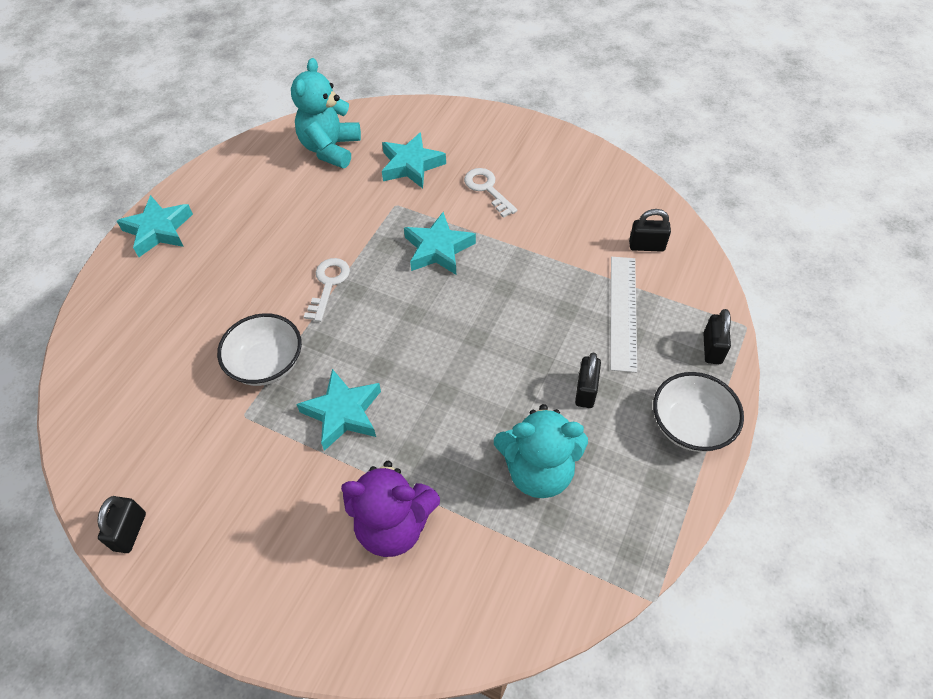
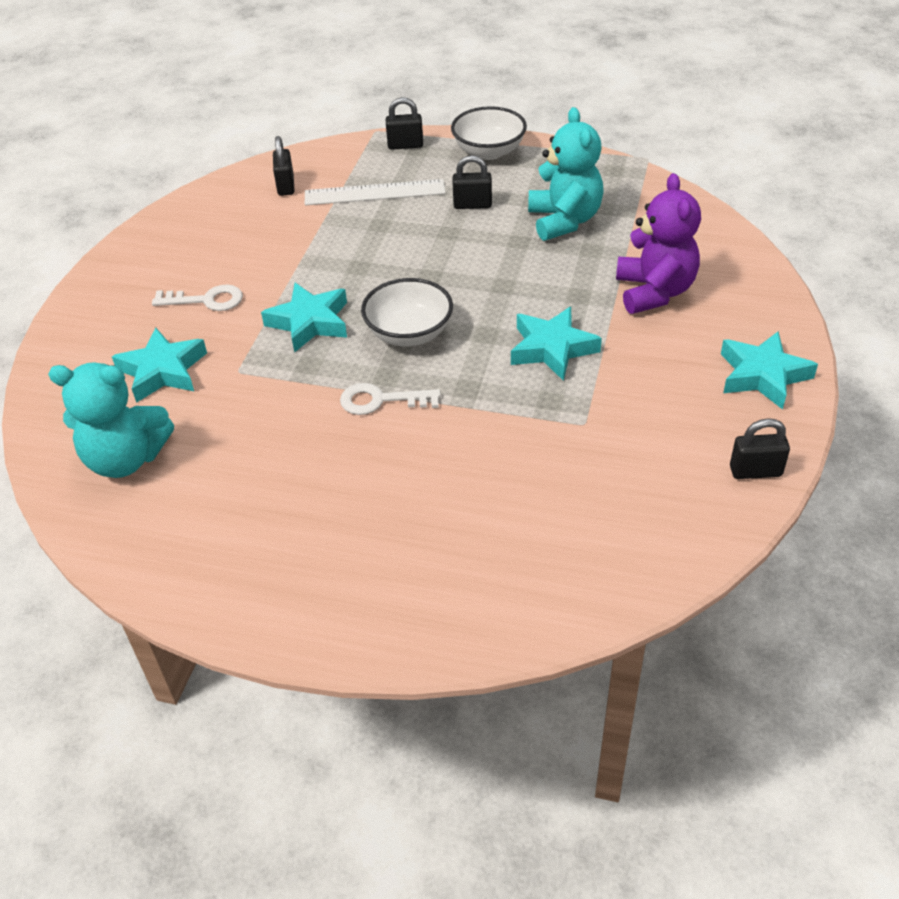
camera: 100 degrees left, 10 degrees down
turquoise star [117,195,193,257] -> turquoise star moved to [721,332,818,410]
white bowl [217,313,302,386] -> white bowl moved to [361,278,453,346]
white key [464,168,517,218] -> white key turned 135 degrees counterclockwise [152,285,243,311]

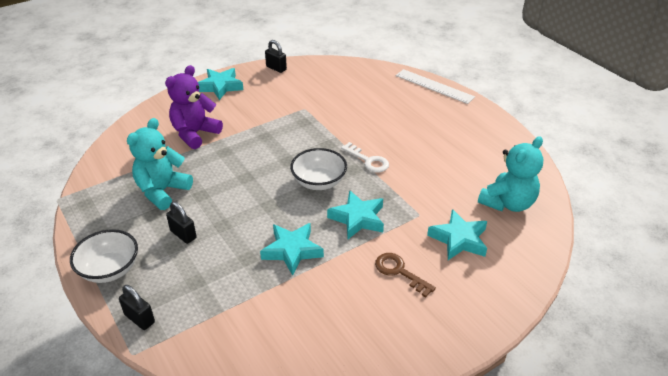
camera: 140 degrees left, 5 degrees down
turquoise teddy bear [48,362,174,478] -> turquoise teddy bear turned 90 degrees clockwise [478,136,544,212]
white key [152,285,243,311] -> brown key [375,253,436,297]
black padlock [273,136,295,196] -> none
white ruler [305,179,446,205] -> white ruler moved to [396,69,475,104]
turquoise star [511,307,602,381] -> turquoise star moved to [260,223,324,276]

